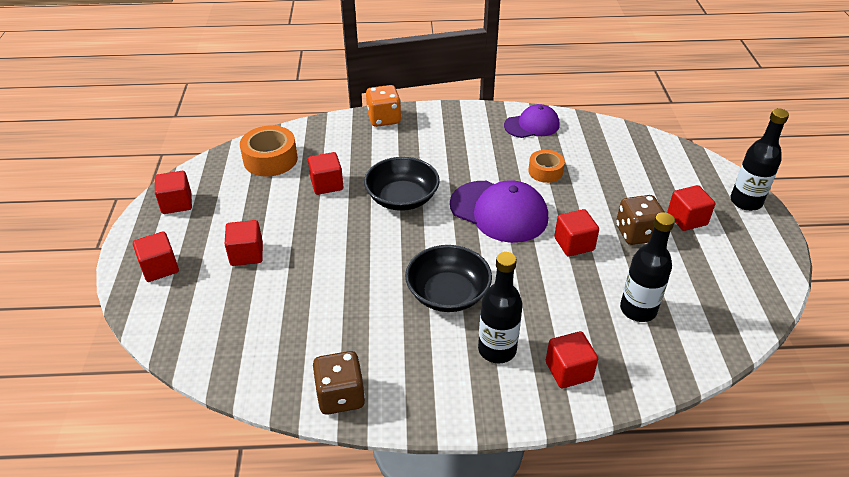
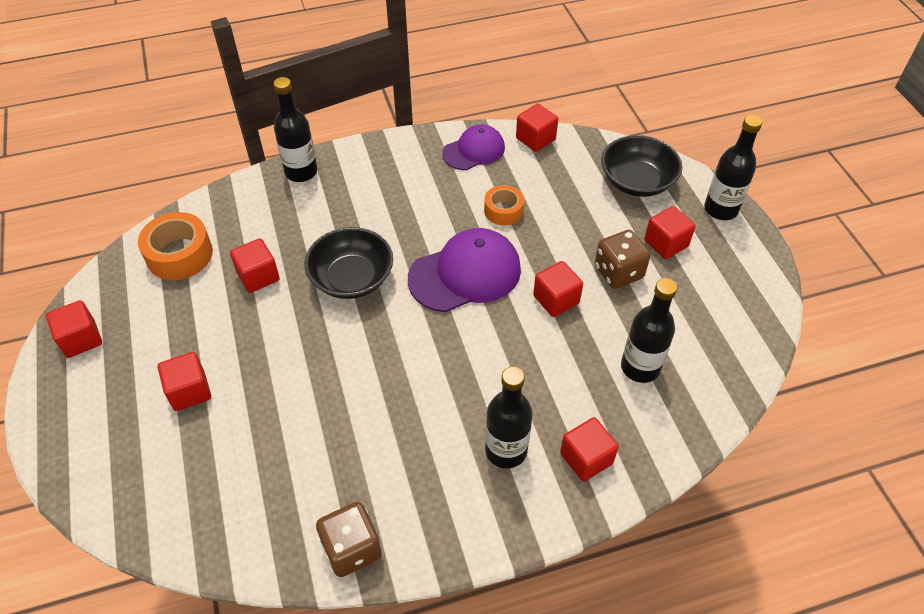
camera: 15 degrees left, 10 degrees up
red cube [133,231,179,282] -> red cube moved to [516,104,558,152]
orange dice [366,85,401,127] -> black bottle [273,77,317,182]
black bowl [405,245,492,312] -> black bowl moved to [601,135,682,197]
purple cap [450,180,548,243] -> purple cap turned 45 degrees counterclockwise [408,228,521,312]

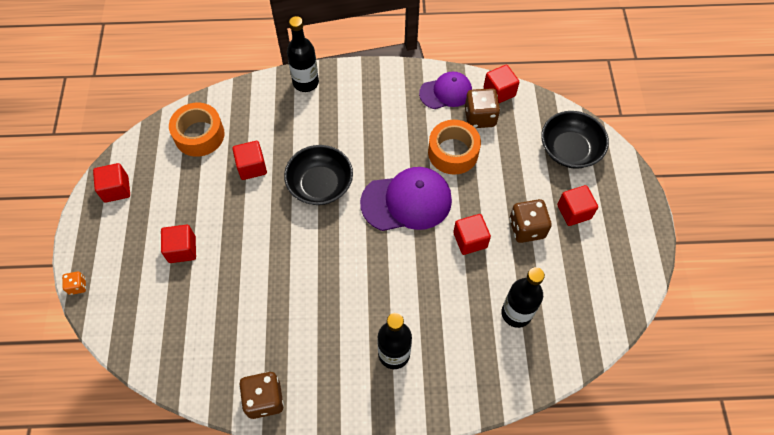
camera: 15 degrees right, 10 degrees up
orange tape [484,185,524,225] -> orange tape [428,120,481,175], size x1.59
red cube [560,417,619,482] -> none
black bottle [704,115,763,220] -> none
none -> orange dice [62,271,86,295]
none -> brown dice [465,88,500,128]

